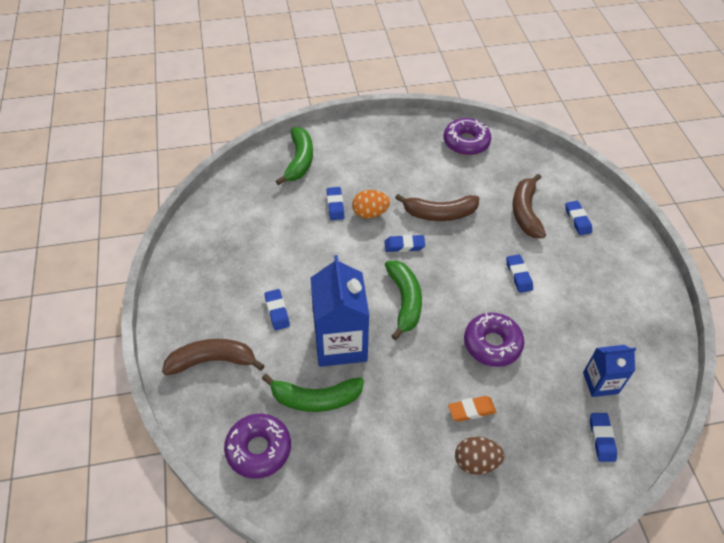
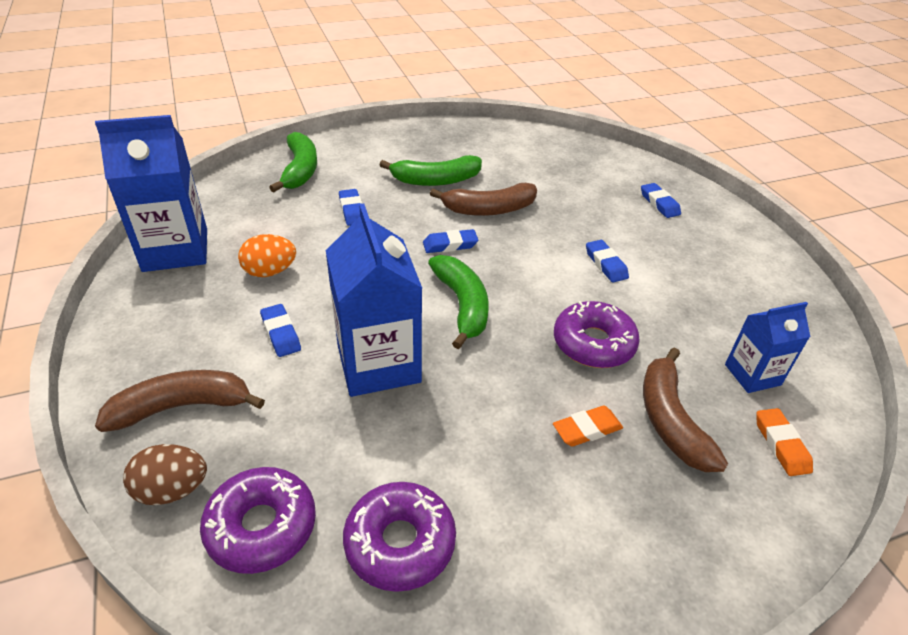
camera: 10 degrees left, 10 degrees down
green banana [262,374,364,412] -> green banana moved to [380,155,482,186]
orange egg [352,190,390,219] -> orange egg moved to [238,234,296,277]
purple donut [443,118,491,155] -> purple donut moved to [343,482,456,592]
brown egg [455,437,505,475] -> brown egg moved to [123,444,207,505]
brown banana [512,174,546,238] -> brown banana moved to [643,348,728,472]
blue eraser [590,413,617,462] -> orange eraser [756,408,813,476]
none -> blue carton [95,115,207,272]

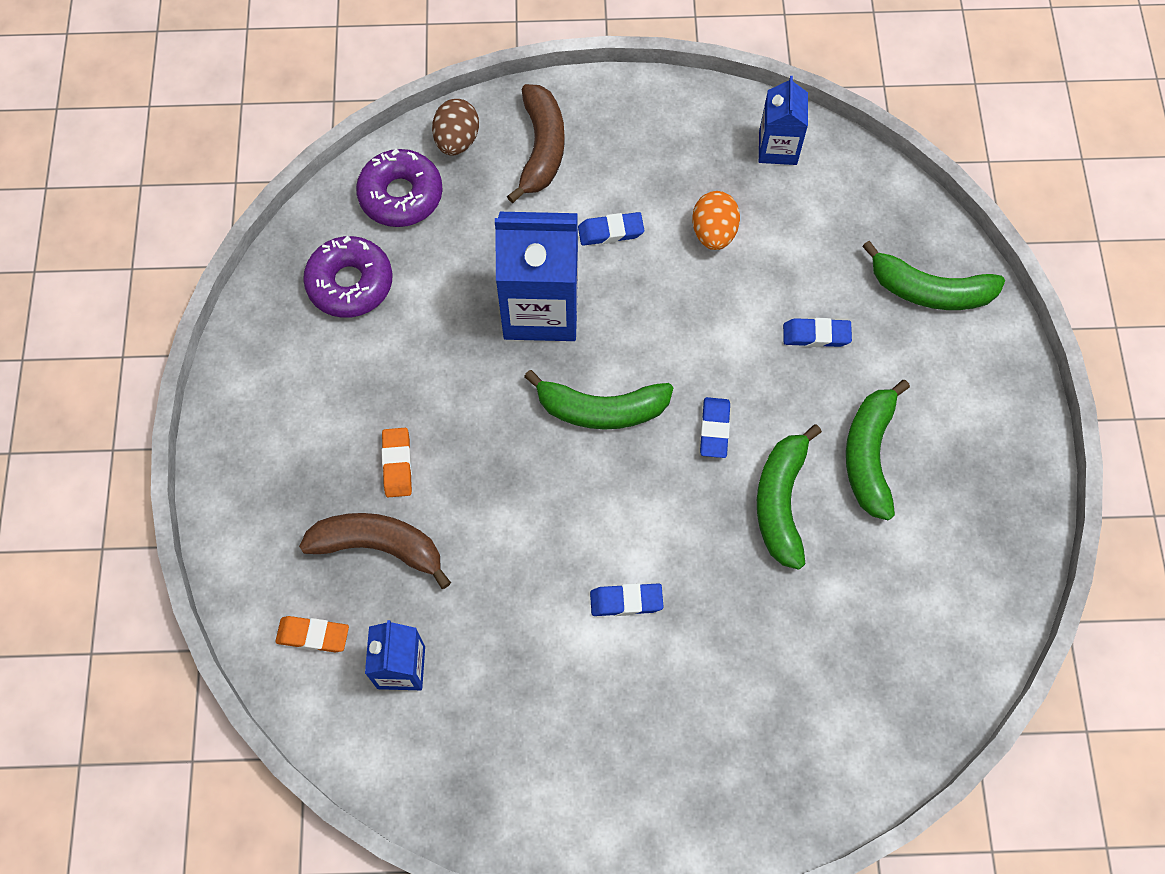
camera: 110 degrees right, 25 degrees up
blue carton [95,115,207,272] -> blue carton [759,76,808,165], size x0.57
brown banana [430,183,537,216] -> green banana [757,424,822,570]
purple donut [554,301,640,368] -> none
blue eraser [641,183,681,218] -> none

